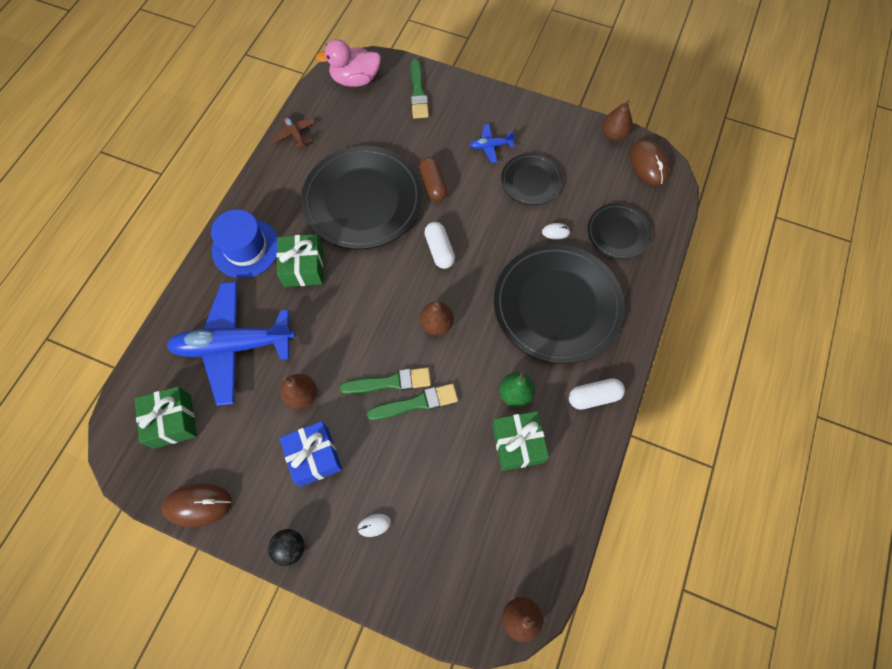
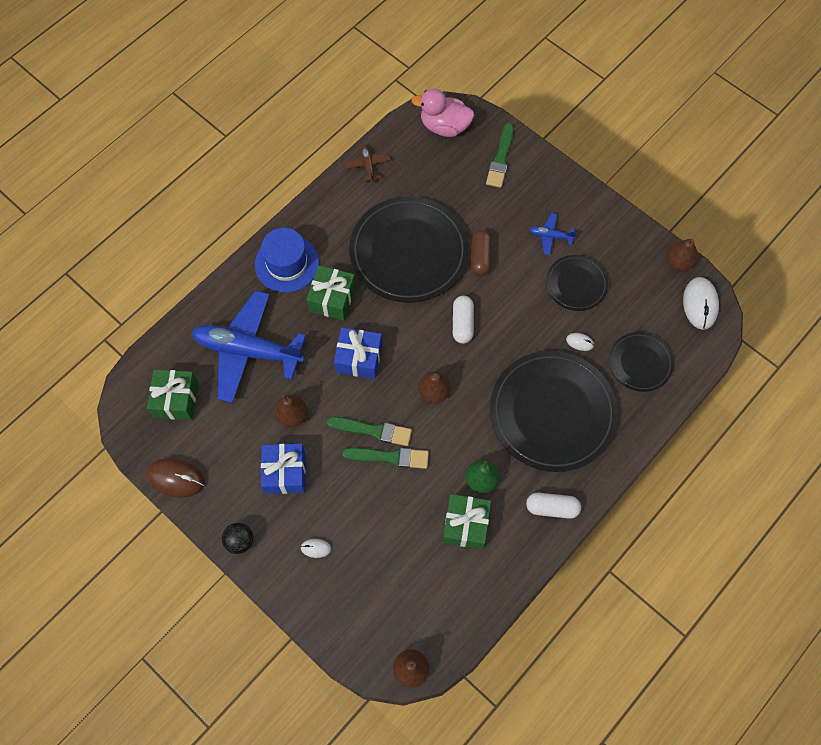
camera: 20 degrees right, 0 degrees up
brown mouse [630,139,669,186] -> white mouse [683,277,719,330]
none -> blue gift [334,327,382,379]

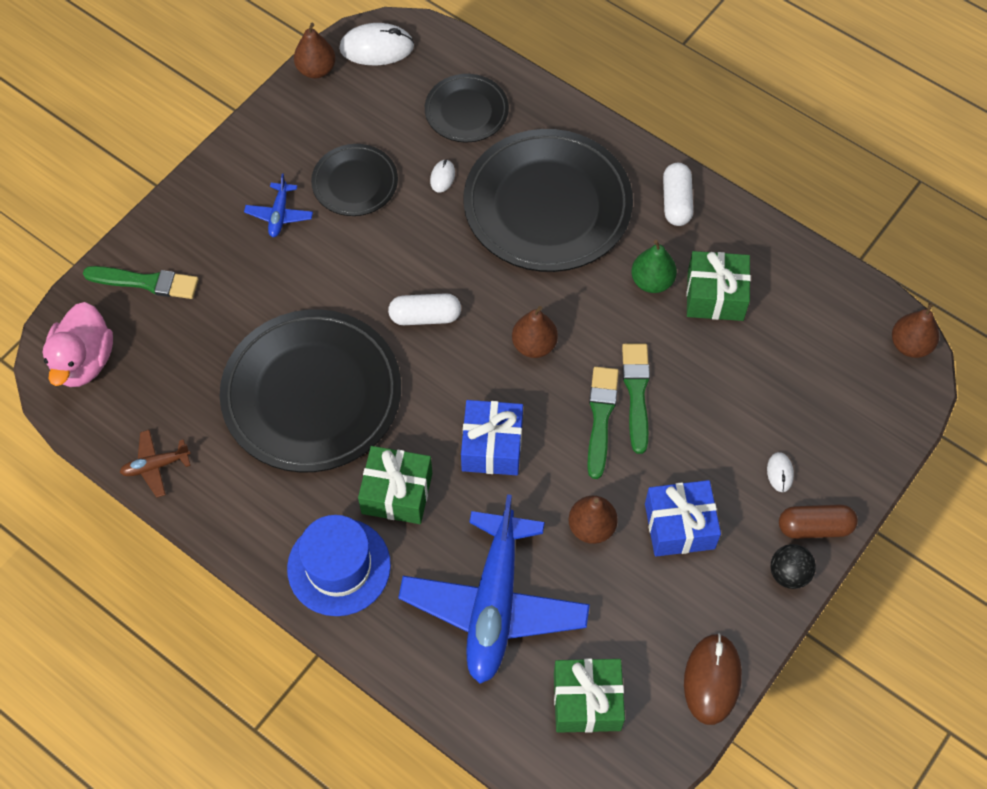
camera: 95 degrees left, 5 degrees down
brown capsule [471,230,492,276] -> brown capsule moved to [779,505,858,539]

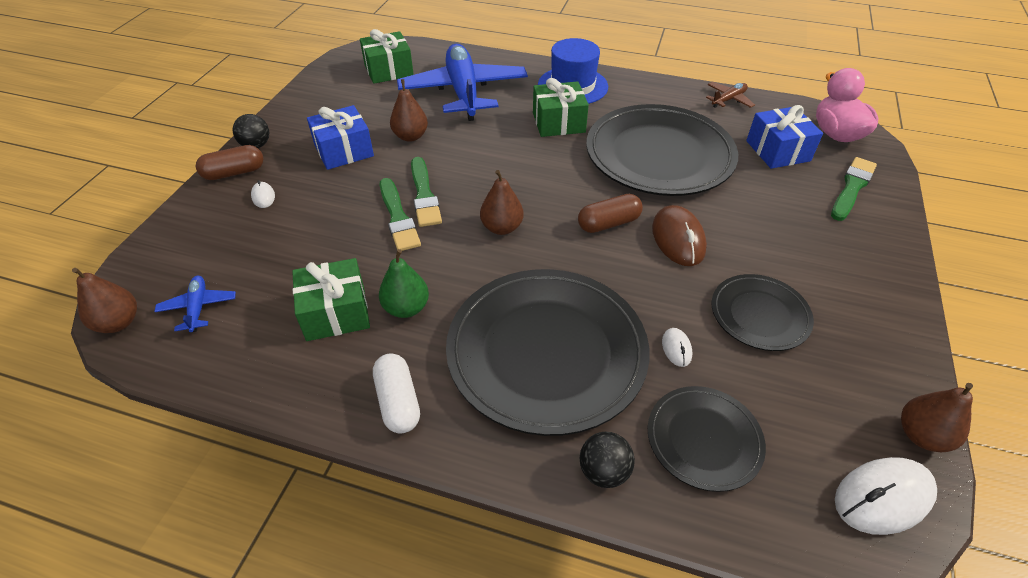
camera: 160 degrees right, 15 degrees down
green brush [83,266,198,299] -> green brush turned 135 degrees clockwise [831,157,877,221]
blue plane [244,173,313,237] -> blue plane moved to [154,276,236,332]
white capsule [388,293,461,325] -> brown capsule [578,194,643,233]
blue gift [461,400,523,475] -> blue gift moved to [746,105,823,169]
brown mouse [684,633,742,725] -> brown mouse moved to [652,205,707,266]
none -> black ball [580,432,635,488]

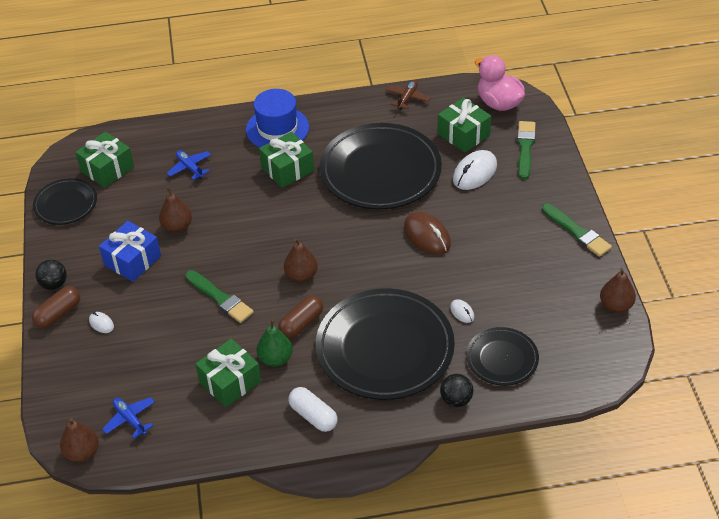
camera: 25 degrees left, 0 degrees up
blue plane [397,44,528,121] -> blue plane [167,150,211,180], size x0.41
green brush [411,157,442,227] -> green brush moved to [542,203,612,257]
brown capsule [578,194,643,233] -> brown capsule moved to [278,295,323,338]
black plate [711,274,814,351] -> black plate moved to [33,178,97,225]
blue gift [746,105,823,169] -> green gift [437,97,491,153]
white mouse [835,457,937,535] -> white mouse moved to [453,150,497,190]

